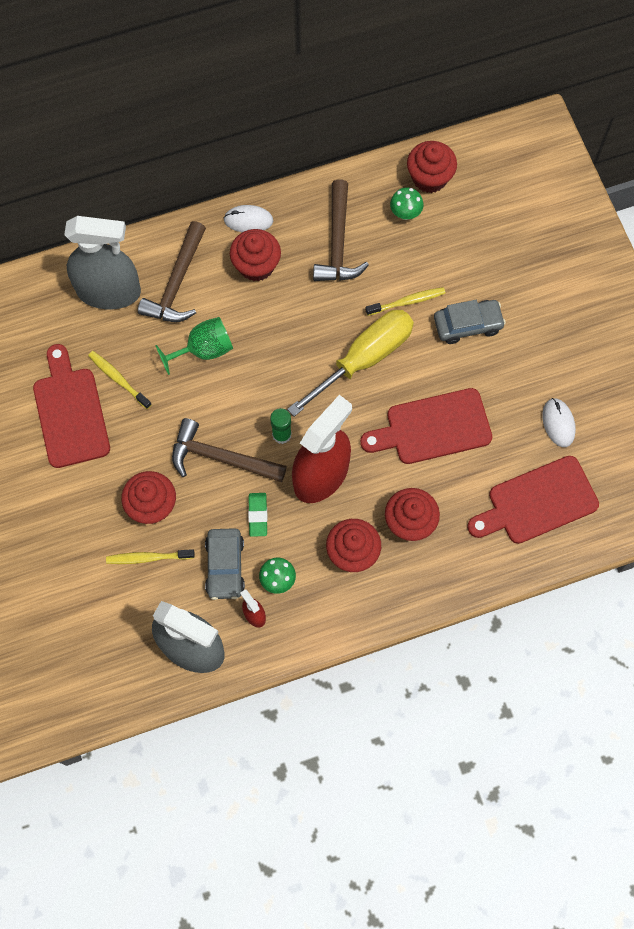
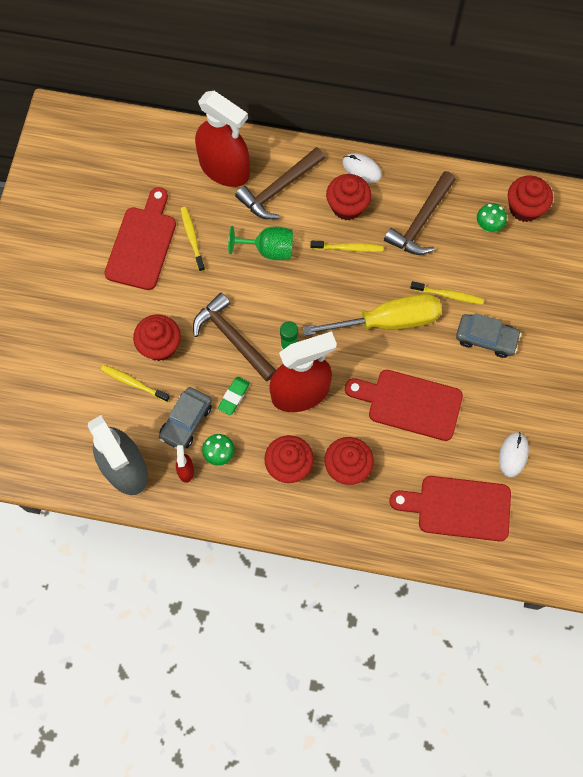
camera: 30 degrees right, 0 degrees up
grey spray bottle [64,216,141,309] -> red spray bottle [195,91,250,187]
none -> yellow toothbrush [310,241,384,252]

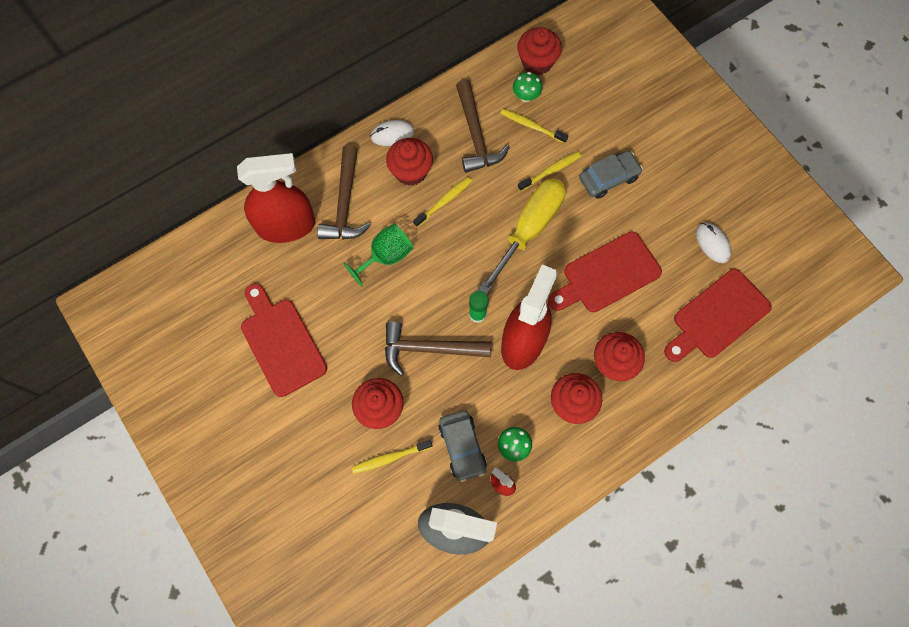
camera: 45 degrees left, 0 degrees up
yellow toothbrush [180,207,205,272] -> yellow toothbrush moved to [500,109,568,143]
green eraser [218,377,250,415] -> none

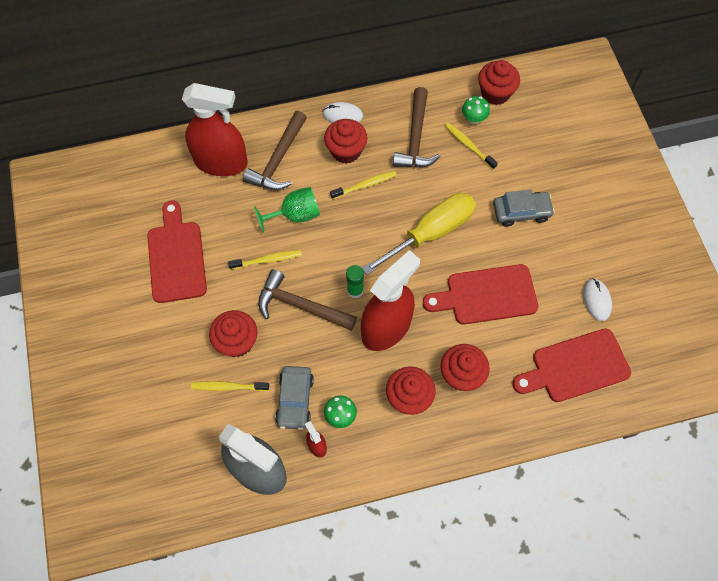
camera: 20 degrees right, 5 degrees down
yellow toothbrush [517,151,582,191] -> yellow toothbrush moved to [228,250,302,269]

